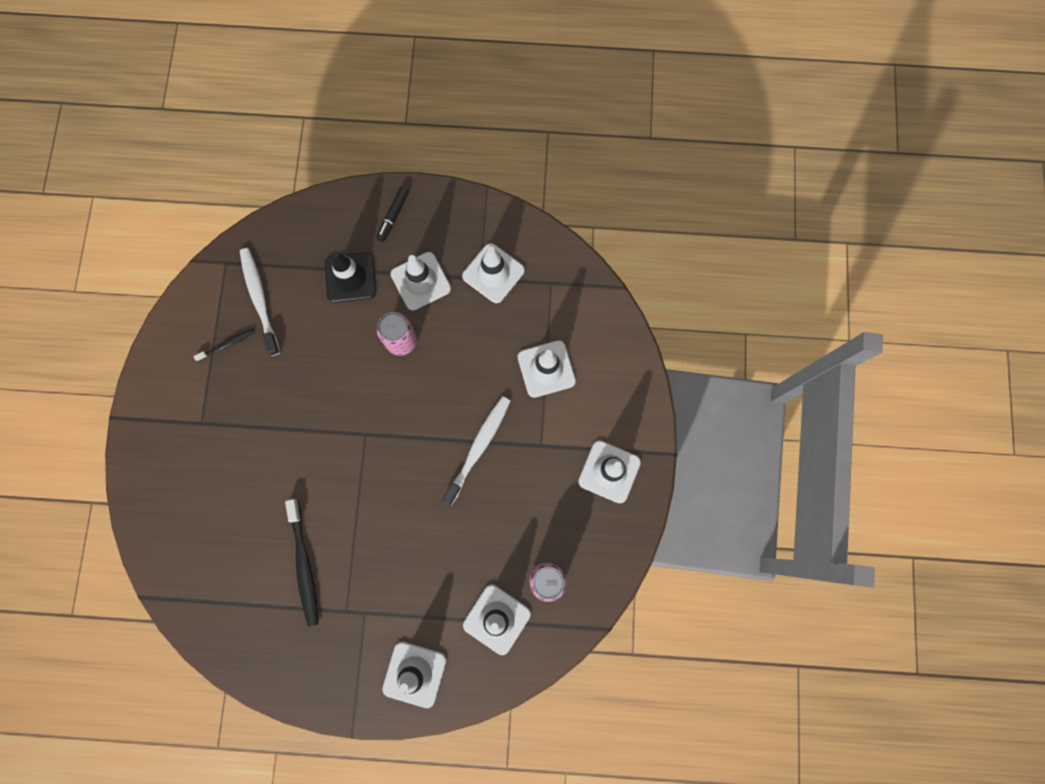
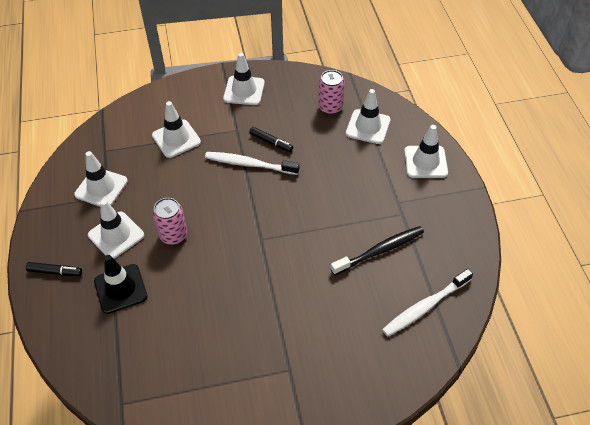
camera: 105 degrees left, 25 degrees down
black toothbrush [193,328,255,362] -> none
white toothbrush [240,248,280,356] -> white toothbrush moved to [382,269,473,337]
none -> black marker [249,127,293,152]

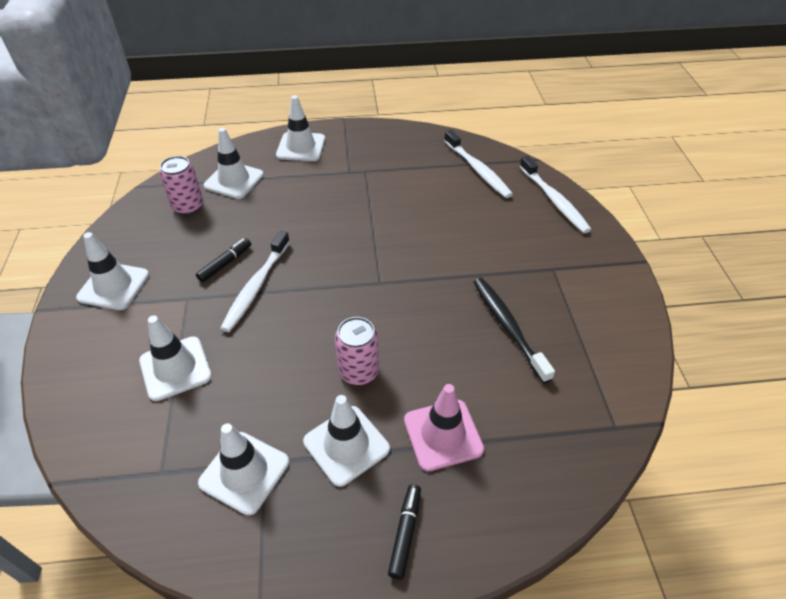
camera: 85 degrees left, 5 degrees down
black traffic cone [94,255,148,314] -> pink traffic cone [404,384,484,472]
black toothbrush [331,226,424,275] -> black toothbrush moved to [474,278,555,384]
none -> white toothbrush [520,156,591,233]

